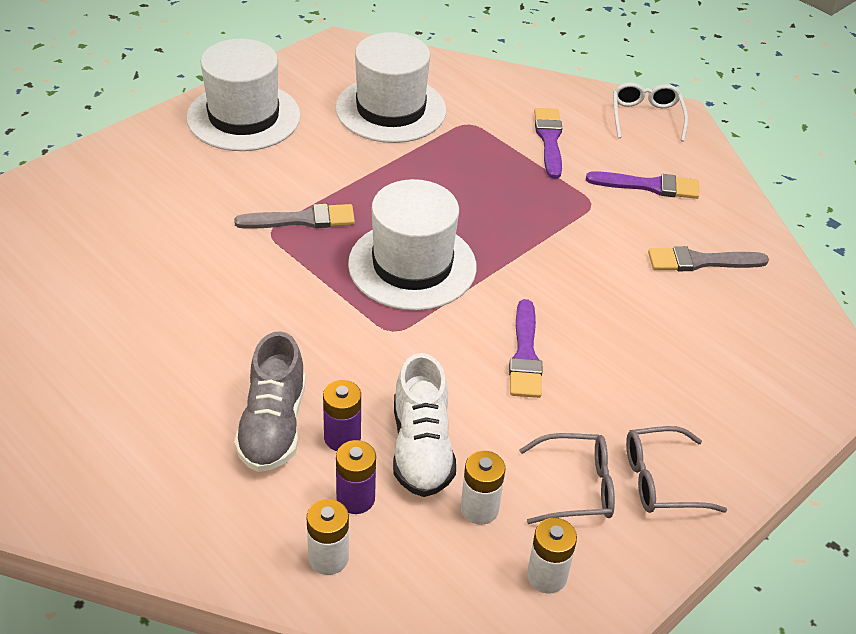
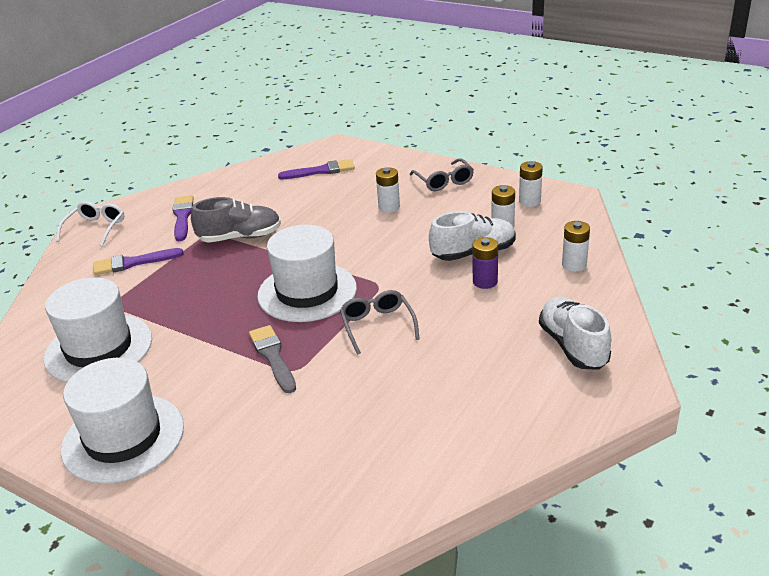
camera: 100 degrees left, 10 degrees down
grey shoe [234,331,306,472] -> grey shoe moved to [191,197,281,243]
purple battery [336,440,376,514] -> none
purple brush [509,299,542,398] -> purple brush moved to [278,159,355,179]
grey glasses [519,433,615,524] -> grey glasses moved to [340,290,420,354]
white glasses [613,82,688,142] -> white glasses turned 120 degrees clockwise [56,201,124,247]
grey brush [648,246,769,271] -> none
none -> white battery [376,167,400,213]
none -> white shoe [539,297,611,370]

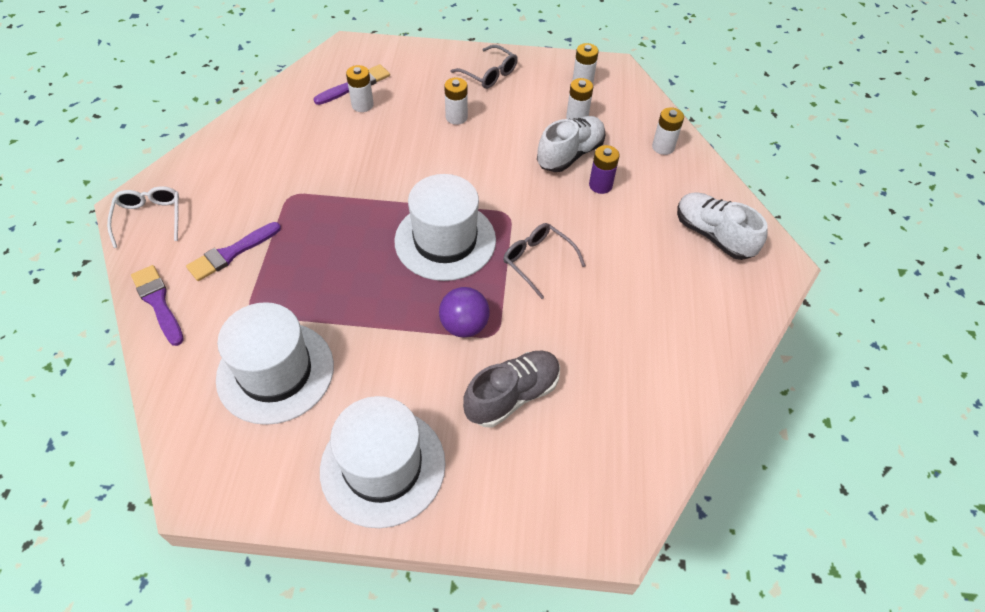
camera: 30 degrees left, 20 degrees up
purple brush [173,195,194,241] -> purple brush moved to [131,265,184,346]
grey shoe [191,197,281,243] -> grey shoe moved to [463,351,560,427]
grey brush [249,325,296,393] -> purple ball [439,287,490,338]
none -> white battery [346,65,374,112]

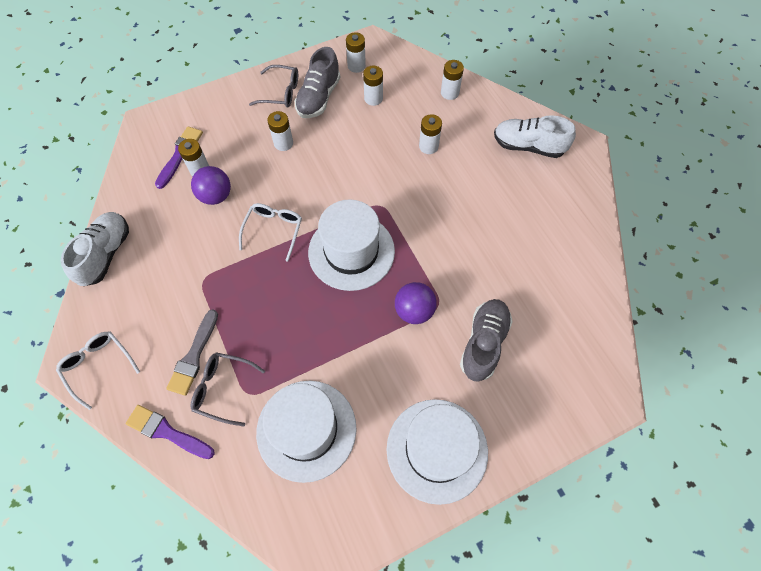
camera: 30 degrees left, 10 degrees up
purple brush [186,222,281,281] -> grey brush [166,309,218,396]
grey glasses [503,223,586,299] -> grey glasses moved to [191,352,265,426]
white shoe [537,116,605,172] -> white shoe moved to [61,212,129,286]
purple battery [589,145,620,194] -> white battery [419,114,442,154]
none -> purple ball [191,166,231,205]
none -> white glasses [239,203,302,262]
none -> grey shoe [295,47,340,118]

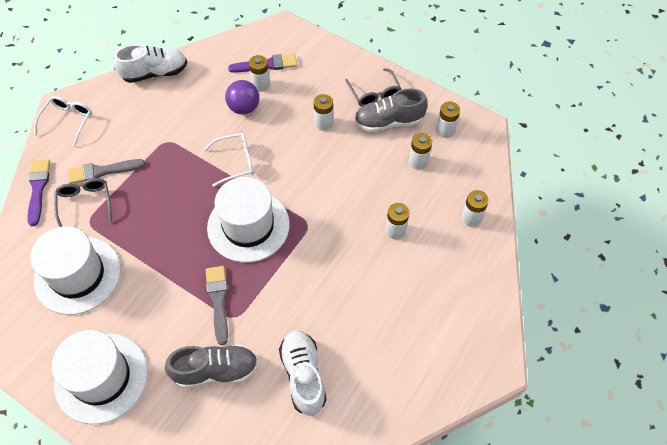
camera: 60 degrees right, 5 degrees down
purple ball [395,282,437,324] -> grey brush [206,266,228,345]
white shoe [494,115,576,158] -> white shoe moved to [279,330,327,416]

